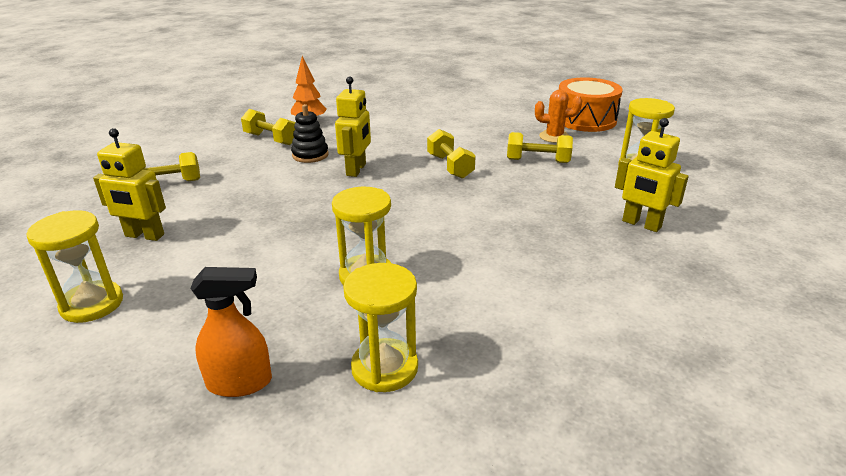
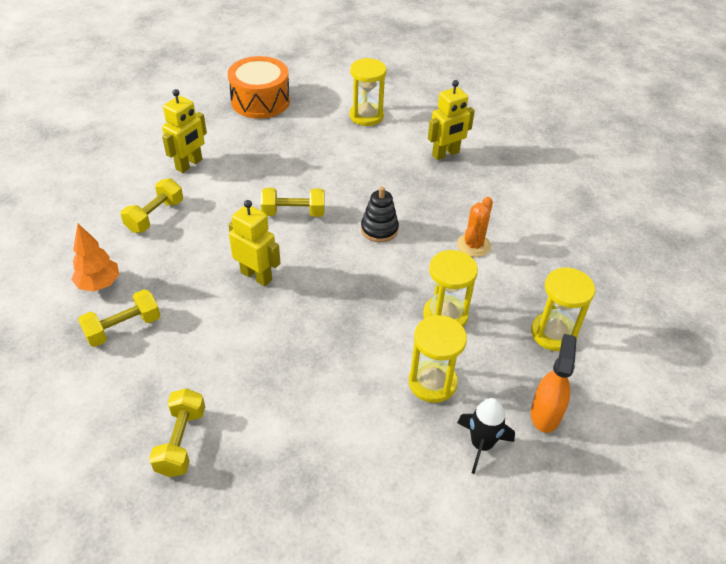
camera: 70 degrees left, 15 degrees up
yellow hourglass [26,210,123,323] -> yellow hourglass moved to [409,315,467,403]
yellow robot [93,128,166,241] -> yellow robot moved to [162,89,207,173]
black stacking toy [291,104,329,163] -> black stacking toy moved to [361,187,399,242]
yellow dumbbell [507,132,573,163] -> yellow dumbbell moved to [121,178,183,233]
orange cactus [535,90,582,143] -> orange cactus moved to [457,197,493,257]
none -> black rocket [457,398,515,474]

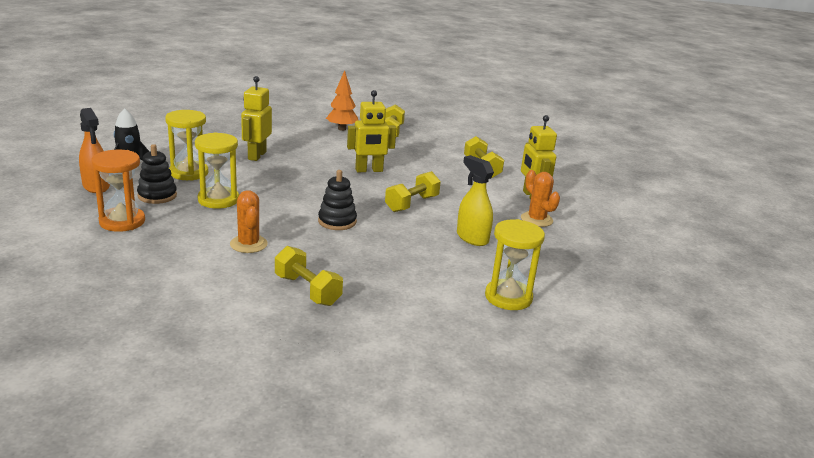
camera: 130 degrees right, 20 degrees down
orange tree [71,224,119,291] -> orange tree moved to [326,70,358,131]
yellow dumbbell [149,388,205,477] -> yellow dumbbell moved to [275,246,343,306]
orange drum [228,56,290,119] -> none
yellow robot [428,80,475,160] -> yellow robot moved to [241,76,272,161]
yellow hourglass [531,267,595,351] -> orange hourglass [91,150,145,232]
none -> black stacking toy [137,144,177,204]
none -> yellow spray bottle [457,155,494,246]
none -> orange cactus [521,170,560,227]

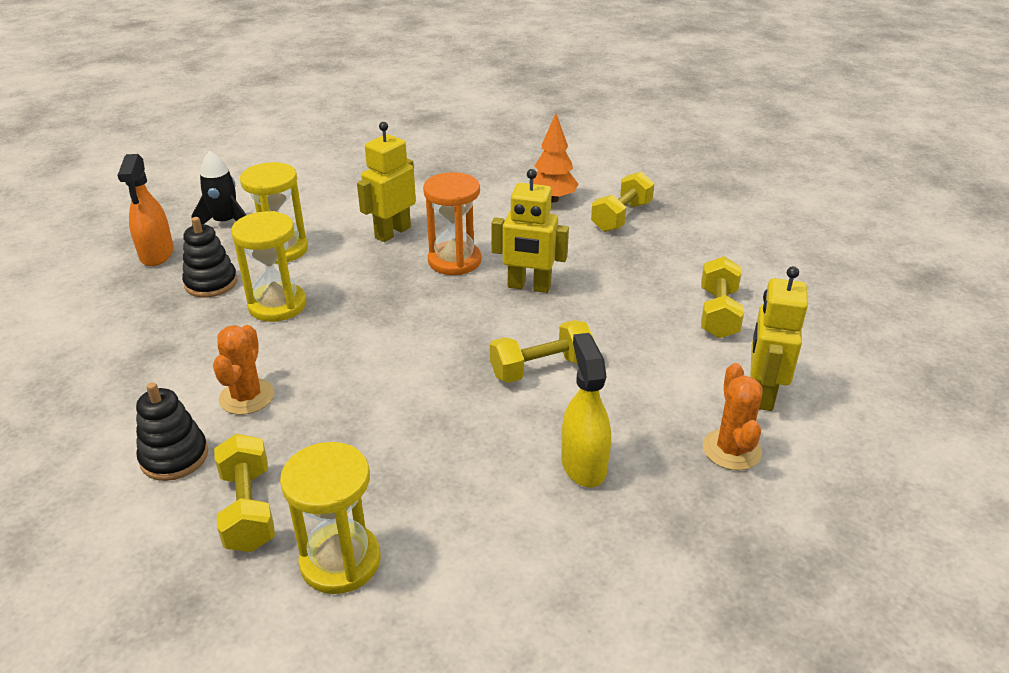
camera: 30 degrees right, 10 degrees up
orange hourglass [91,150,145,232] -> orange hourglass moved to [423,172,481,275]
black stacking toy [318,170,357,230] -> black stacking toy moved to [136,382,208,481]
yellow hourglass [485,219,545,310] -> yellow hourglass moved to [280,442,381,594]

